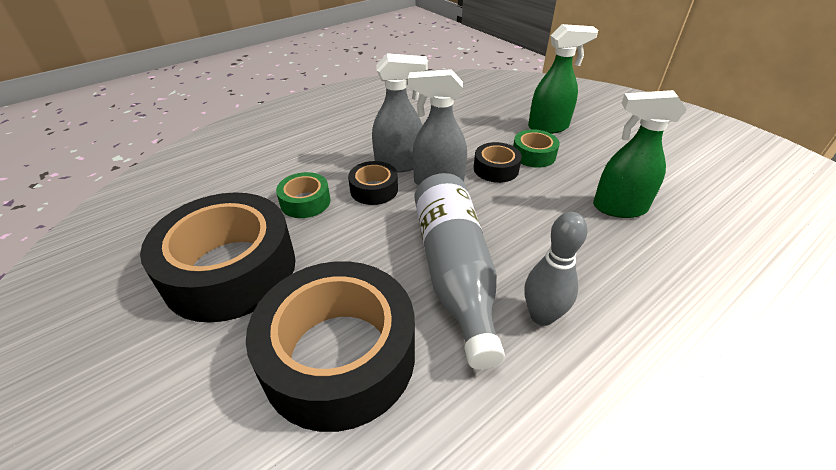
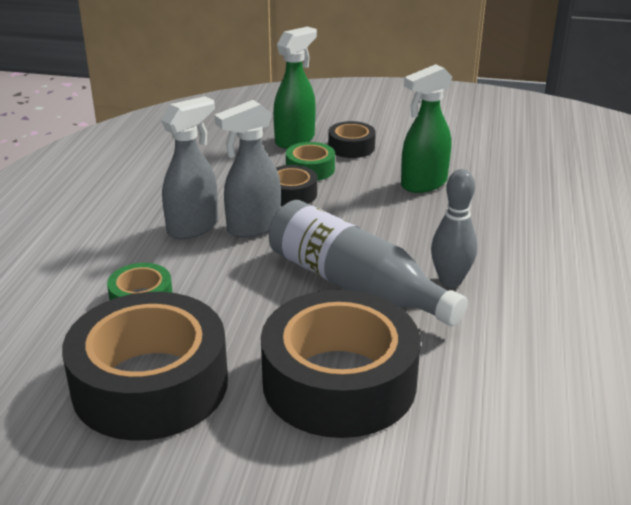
camera: 40 degrees left, 10 degrees down
black tape [348,161,398,205] -> black tape moved to [328,121,376,158]

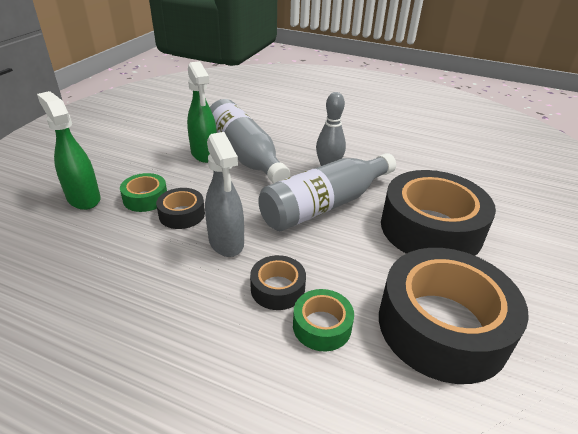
camera: 80 degrees left, 5 degrees up
grey spray bottle [161,96,218,239] -> none
black tape [328,121,376,158] -> black tape moved to [250,255,306,310]
none -> grey bottle [210,99,290,184]

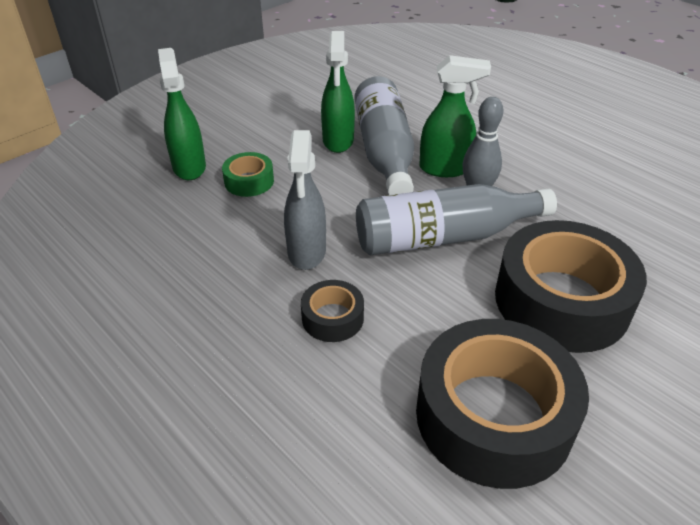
camera: 25 degrees right, 5 degrees up
black tape [156,188,205,229] -> none
green tape [293,289,354,352] -> none
none -> green spray bottle [419,55,491,177]

